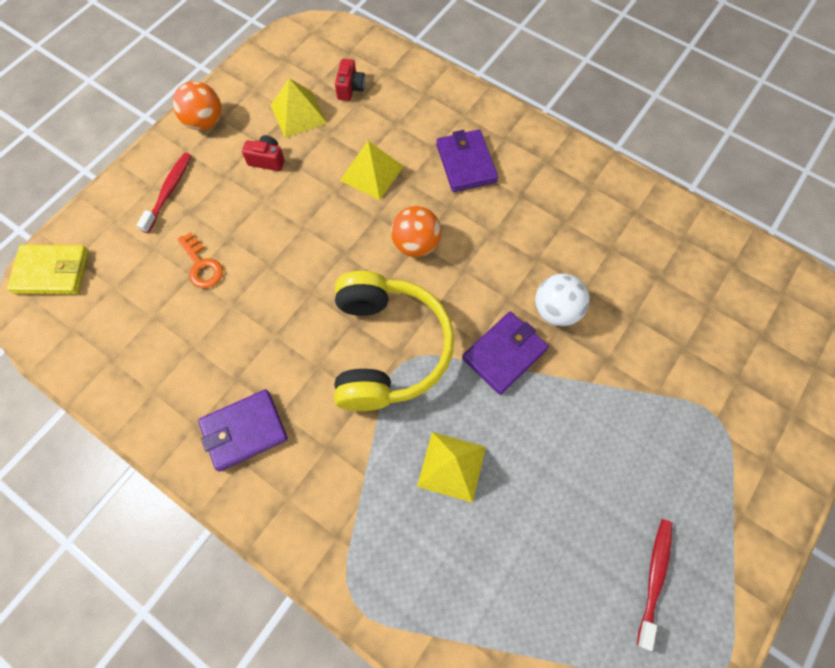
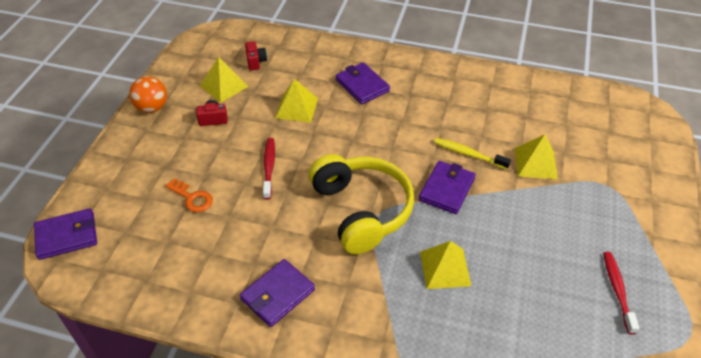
camera: 20 degrees left, 20 degrees down
yellow wallet [7,245,89,295] -> purple wallet [34,208,97,260]
red toothbrush [137,153,192,233] -> red toothbrush moved to [263,138,275,200]
orange ball [391,206,441,257] -> none
white ball [535,274,589,326] -> yellow toothbrush [434,138,511,169]
none -> yellow pyramid [515,134,558,179]

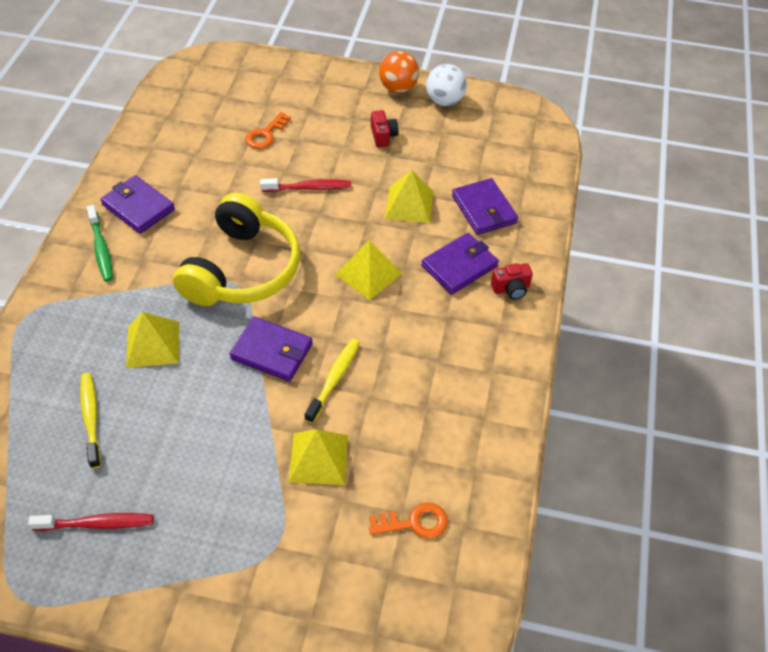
camera: 85 degrees right, 5 degrees up
purple wallet [34,208,97,260] -> purple wallet moved to [452,178,518,235]
yellow pyramid [200,57,249,103] -> yellow pyramid moved to [335,240,402,300]
red camera [245,41,267,70] -> red camera moved to [491,263,533,300]
yellow headphones [309,154,414,254] -> yellow headphones turned 45 degrees counterclockwise [173,193,300,306]
none -> yellow toothbrush [80,373,101,469]
none -> green toothbrush [87,205,113,282]
none -> orange key [369,502,448,539]
none -> white ball [426,64,467,106]

